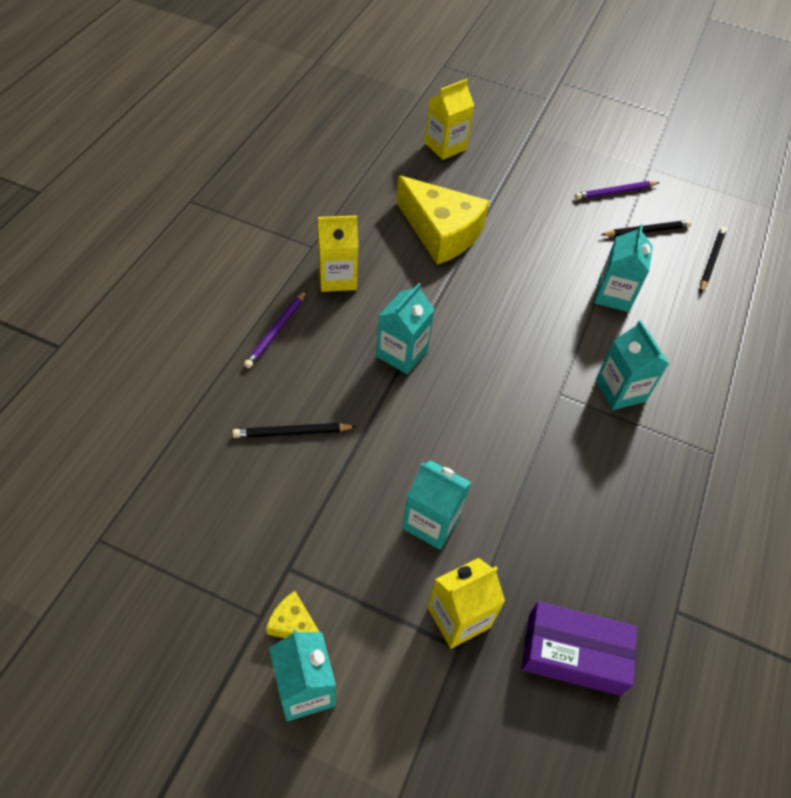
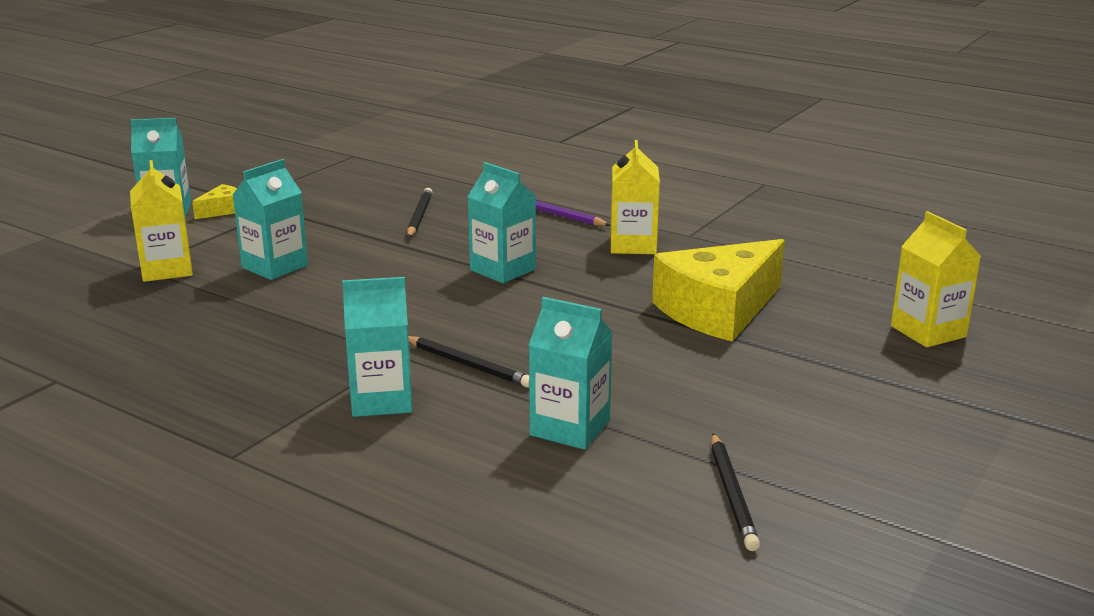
camera: 105 degrees right, 30 degrees down
purple box [522,601,637,696] -> none
purple pencil [575,181,660,200] -> none
black pencil [700,227,727,292] -> black pencil moved to [408,336,529,388]

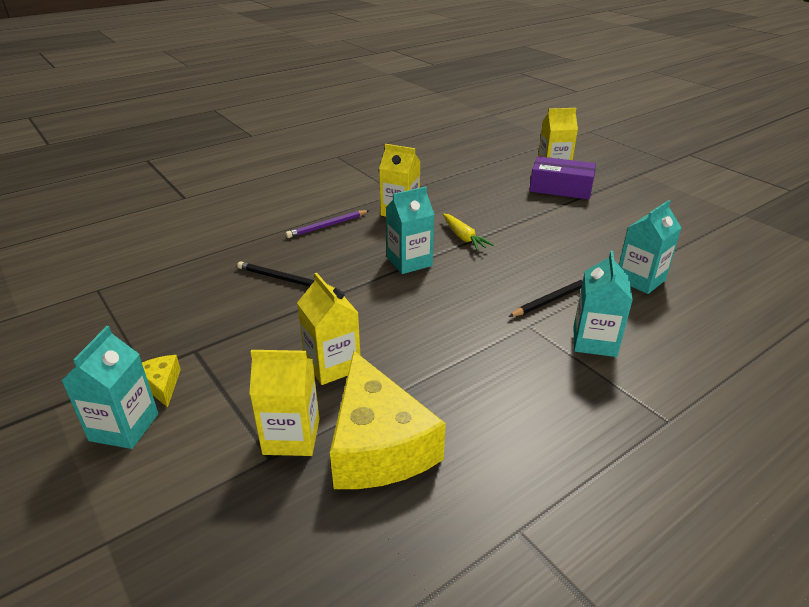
camera: 70 degrees left, 10 degrees up
turquoise carton [232,159,308,280] -> yellow carton [297,273,361,385]
yellow cheese [652,239,785,342] -> yellow cheese moved to [330,350,446,489]
black pencil [711,433,760,551] -> none
none -> yellow carrot [443,214,494,251]
none -> purple box [529,156,596,200]

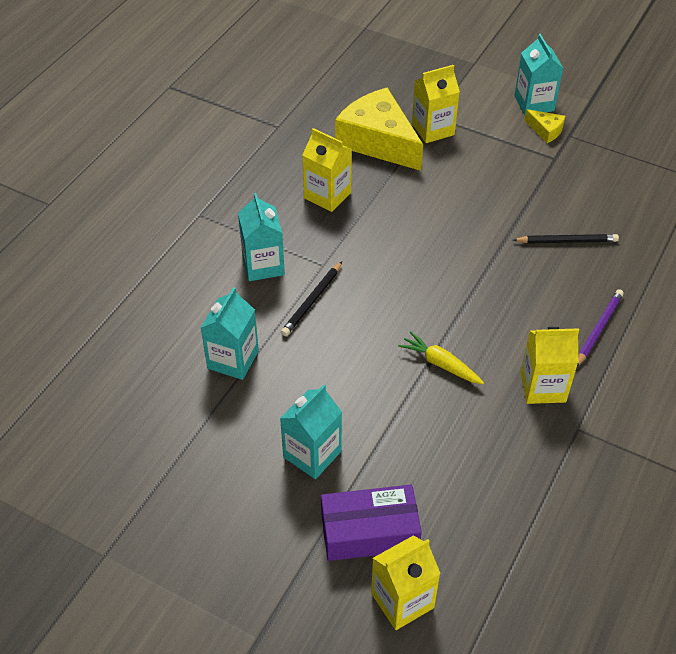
camera: 155 degrees right, 15 degrees up
yellow carton [297,273,361,385] -> yellow carton moved to [302,128,352,212]
turquoise carton [386,186,435,274] -> turquoise carton moved to [280,385,342,479]

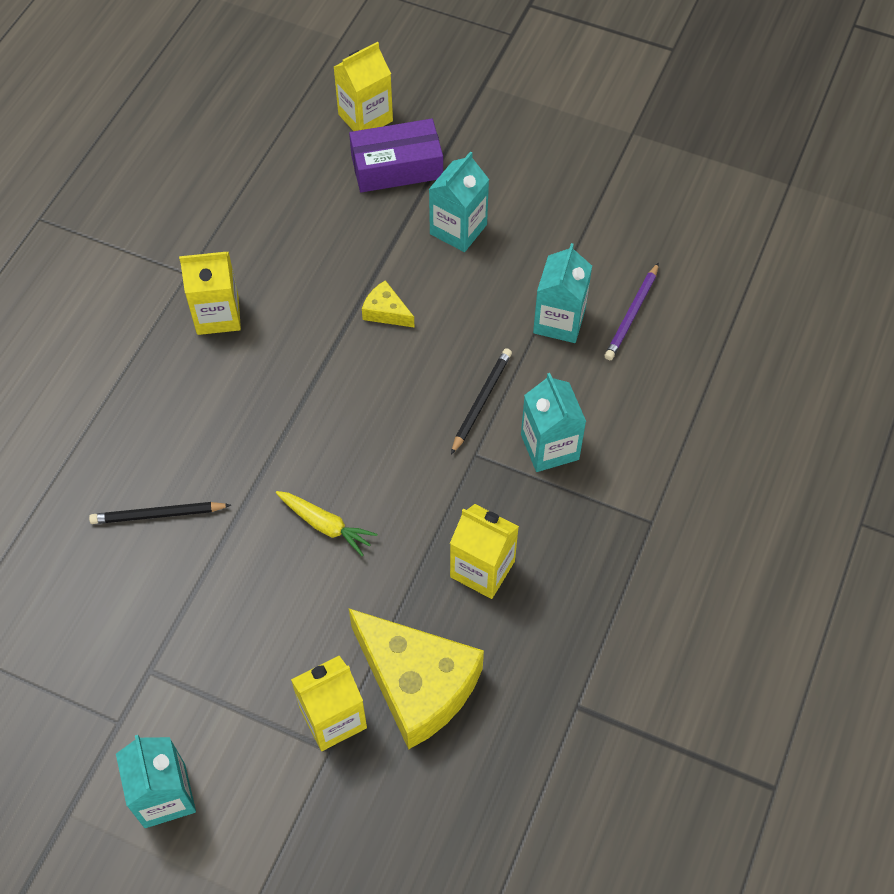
camera: 175 degrees right, 10 degrees up
yellow carrot [398,331,484,384] -> yellow carrot moved to [276,491,377,557]
yellow cheese [524,109,565,143] -> yellow cheese moved to [362,280,415,328]
purple pencil [577,289,624,366] -> purple pencil moved to [605,262,659,360]

